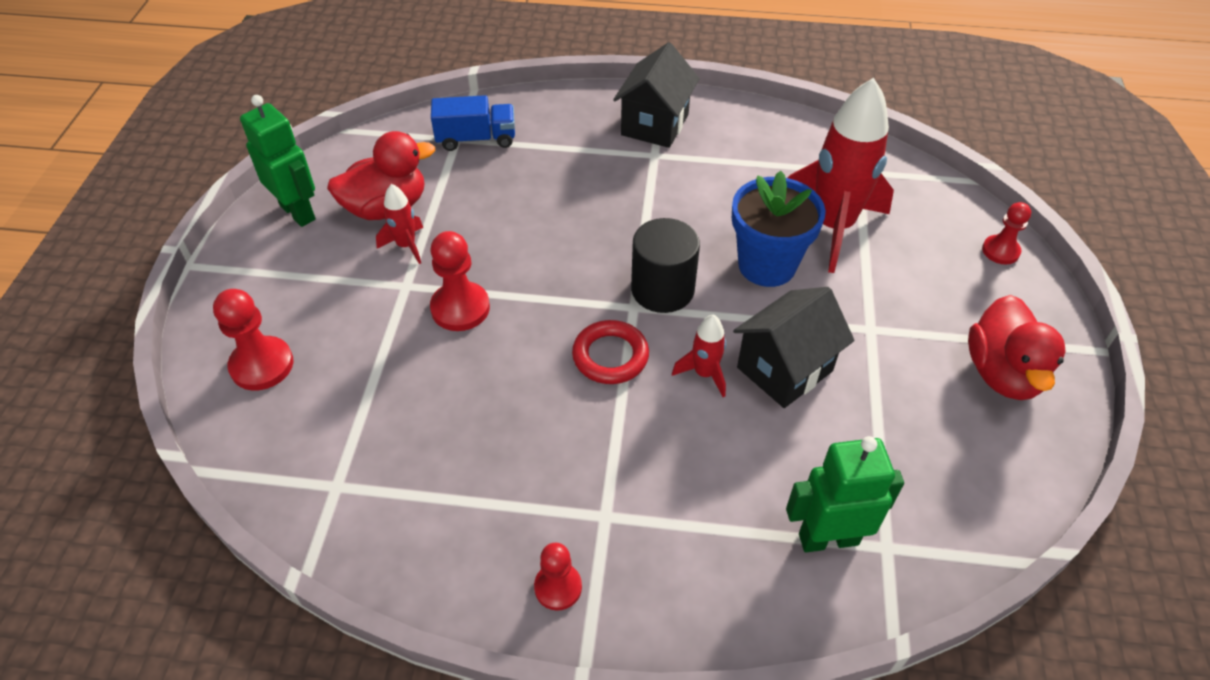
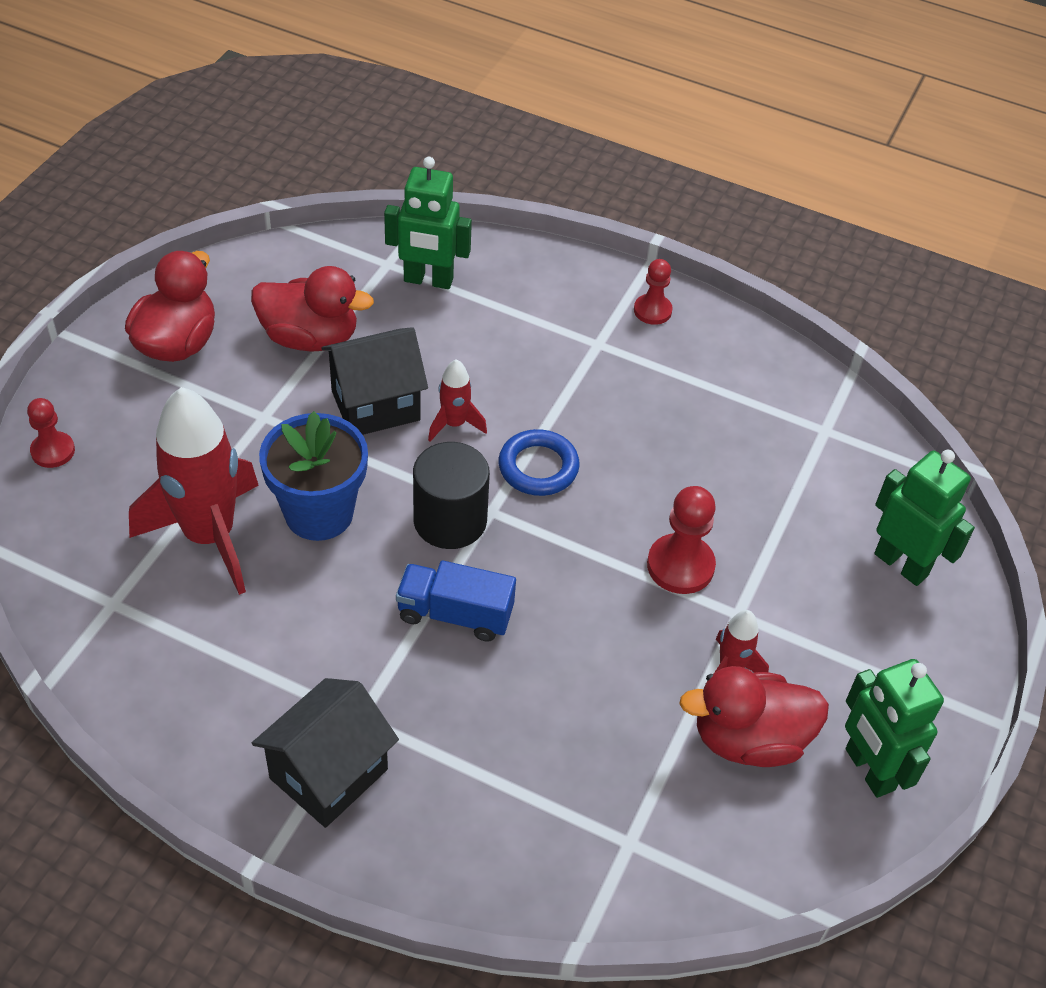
camera: 165 degrees left, 0 degrees up
red pawn [213,289,293,390] -> green robot [874,450,975,586]
blue truck [431,95,515,151] -> blue truck moved to [396,561,516,642]
red ring [572,320,649,384] -> blue ring [499,429,580,496]
none -> red duck [251,266,374,352]

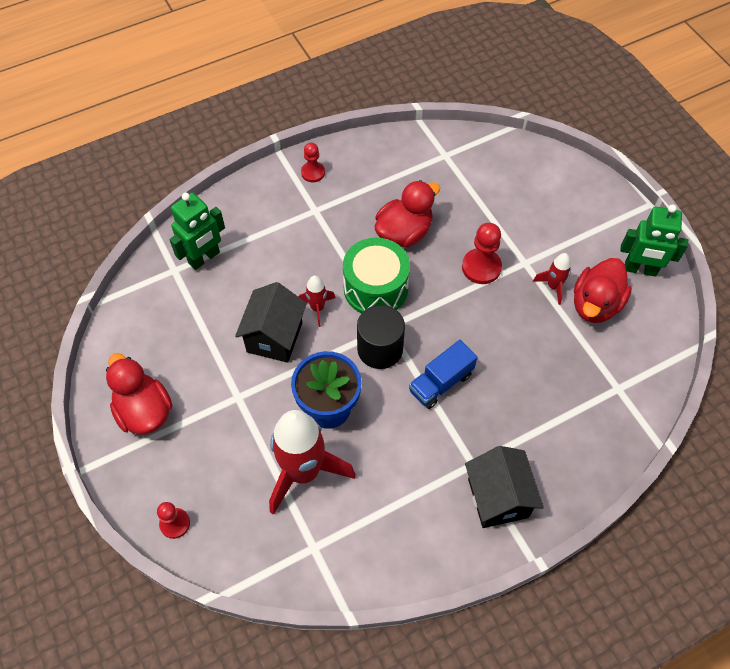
camera: 50 degrees left, 10 degrees up
red duck [251,266,374,352] -> red duck moved to [375,180,440,247]
blue ring [499,429,580,496] -> green drum [343,238,410,313]
green robot [874,450,975,586] -> none

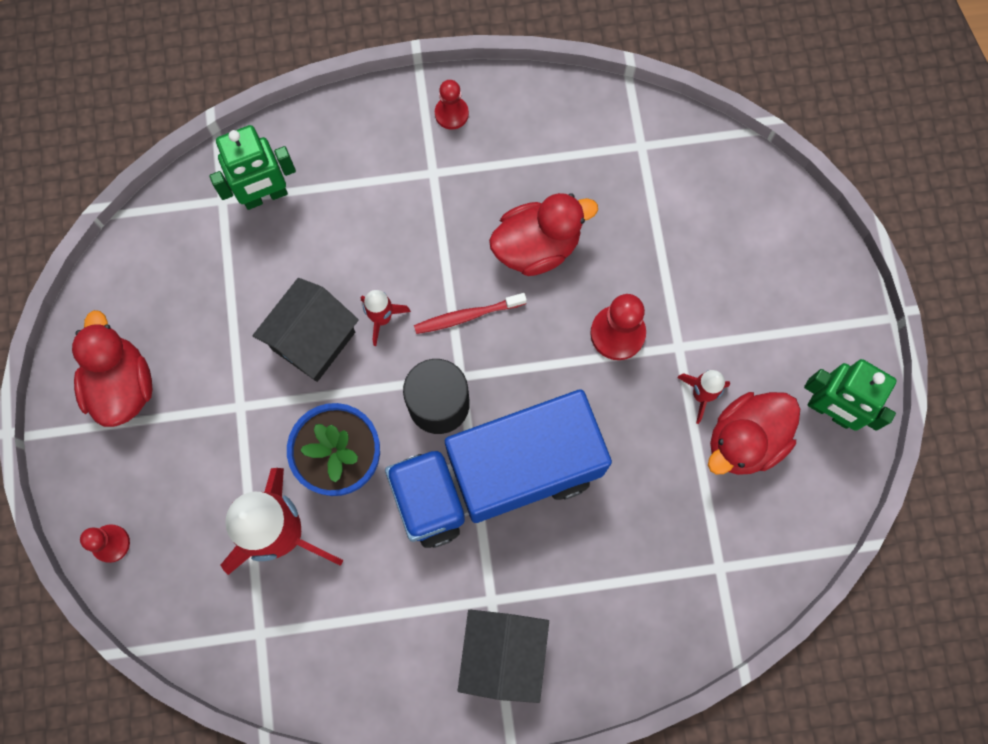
camera: 20 degrees right, 15 degrees up
green drum [343,238,410,313] -> red toothbrush [414,293,527,334]
blue truck [409,340,477,409] -> blue truck [385,390,612,548], size x2.21

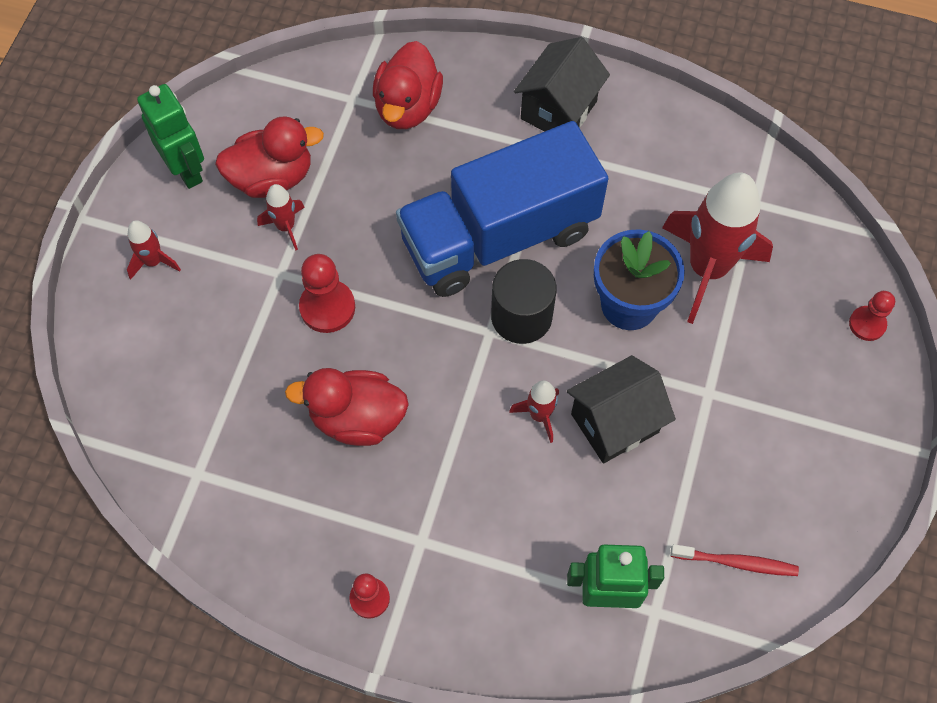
camera: 155 degrees left, 10 degrees down
red duck [72,310,152,427] -> red duck moved to [373,41,443,129]
blue truck [385,390,612,548] -> blue truck turned 150 degrees clockwise [396,121,609,297]
red toothbrush [414,293,527,334] -> red toothbrush moved to [670,544,799,576]
none -> red rocket [127,220,181,280]

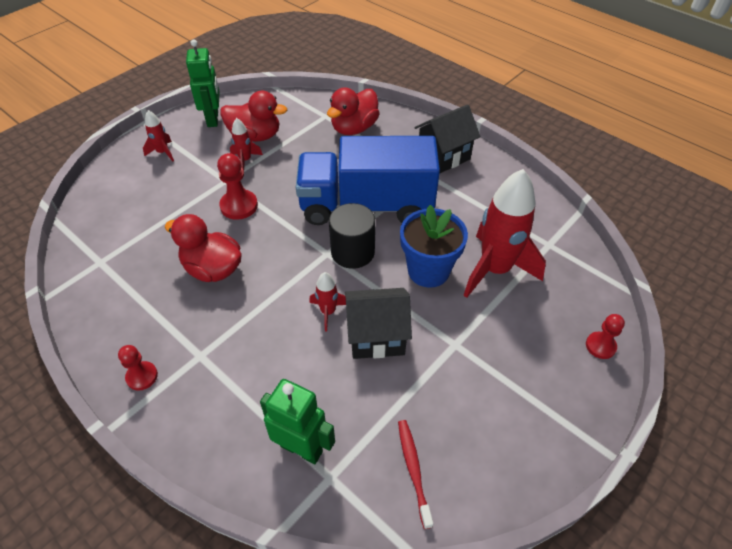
camera: 25 degrees right, 15 degrees down
red toothbrush [670,544,799,576] -> red toothbrush turned 135 degrees counterclockwise [398,420,433,529]

